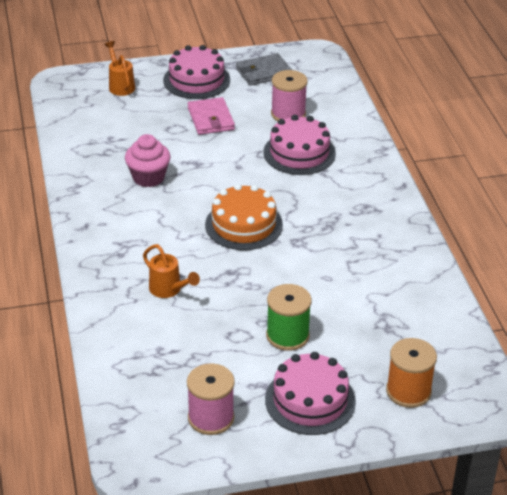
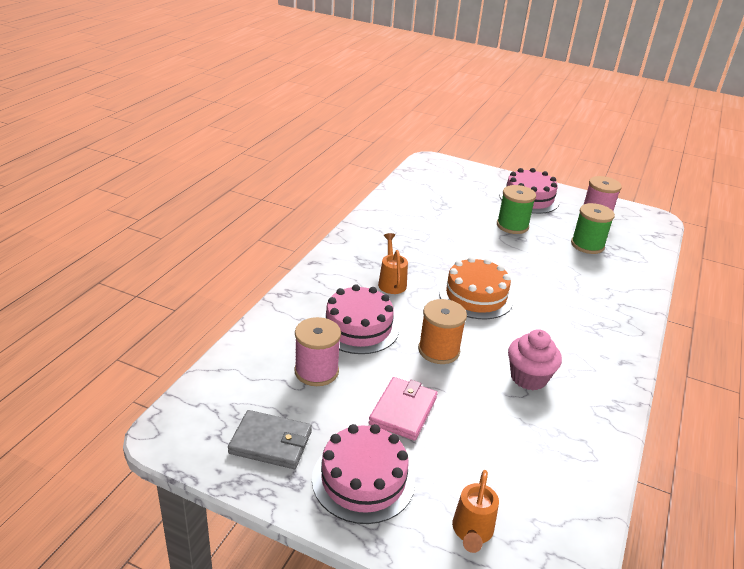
camera: 145 degrees left, 5 degrees down
orange watering can [143,244,200,298] -> orange watering can moved to [378,233,408,294]
orange spool [386,338,437,408] -> orange spool moved to [418,299,467,364]
none -> green spool [571,203,615,254]

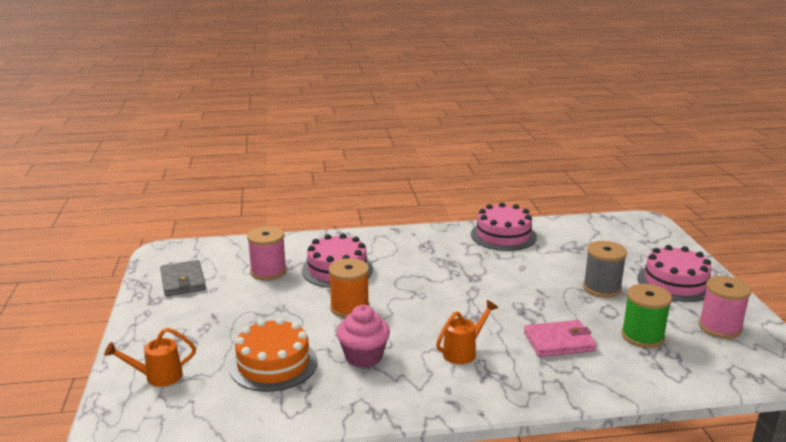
camera: 60 degrees right, 10 degrees down
pink cake [312,424,415,524] -> pink cake moved to [471,202,537,251]
pink wallet [369,377,438,441] -> pink wallet moved to [524,320,596,357]
orange watering can [378,233,408,294] -> orange watering can moved to [436,300,498,364]
orange cake [439,257,514,319] -> orange cake moved to [229,318,318,392]
green spool [497,185,536,234] -> grey spool [583,241,627,298]

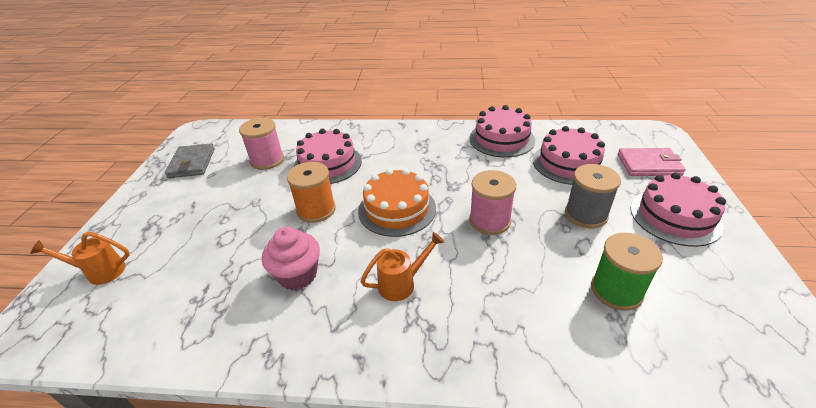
camera: 15 degrees right, 15 degrees up
orange cake [229,318,318,392] -> orange cake moved to [358,168,436,237]
pink wallet [524,320,596,357] -> pink wallet moved to [618,148,686,176]
pink spool [699,276,752,339] -> pink spool moved to [469,170,516,235]
none -> pink cake [533,126,606,185]

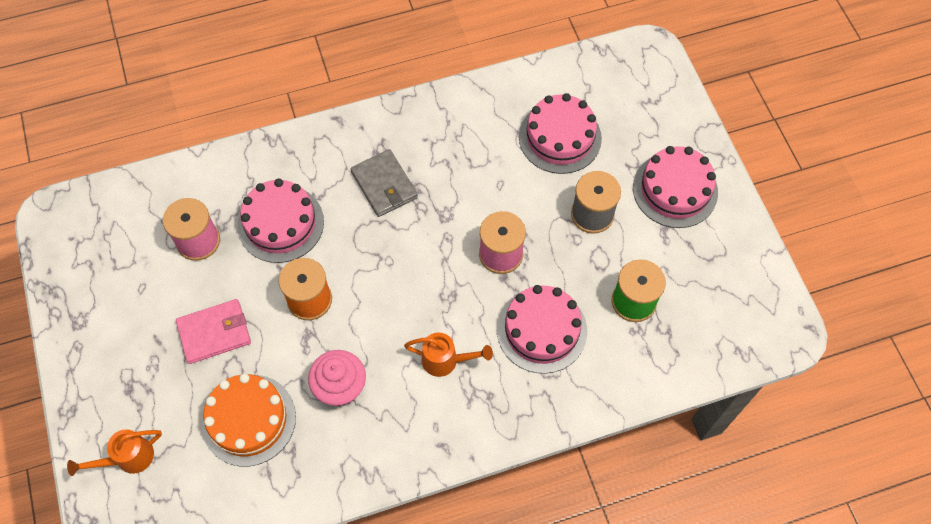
camera: 25 degrees left, 25 degrees up
grey wallet [165,143,215,178] -> grey wallet moved to [351,149,418,217]
orange cake [358,168,436,237] -> orange cake moved to [201,374,296,467]
orange watering can [360,232,444,301] -> orange watering can turned 60 degrees clockwise [404,333,493,377]
pink cake [470,105,535,158] -> pink cake moved to [497,285,587,374]
pink wallet [618,148,686,176] -> pink wallet moved to [176,299,251,364]

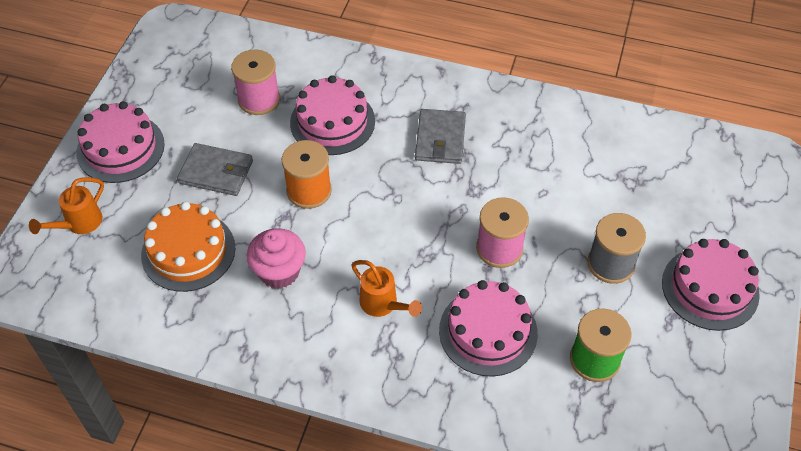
camera: 35 degrees right, 10 degrees down
orange watering can [67,429,162,476] -> orange watering can turned 60 degrees counterclockwise [29,177,104,234]
pink wallet [176,299,251,364] -> grey wallet [177,143,253,196]
pink cake [519,93,602,174] -> pink cake moved to [76,101,165,183]

